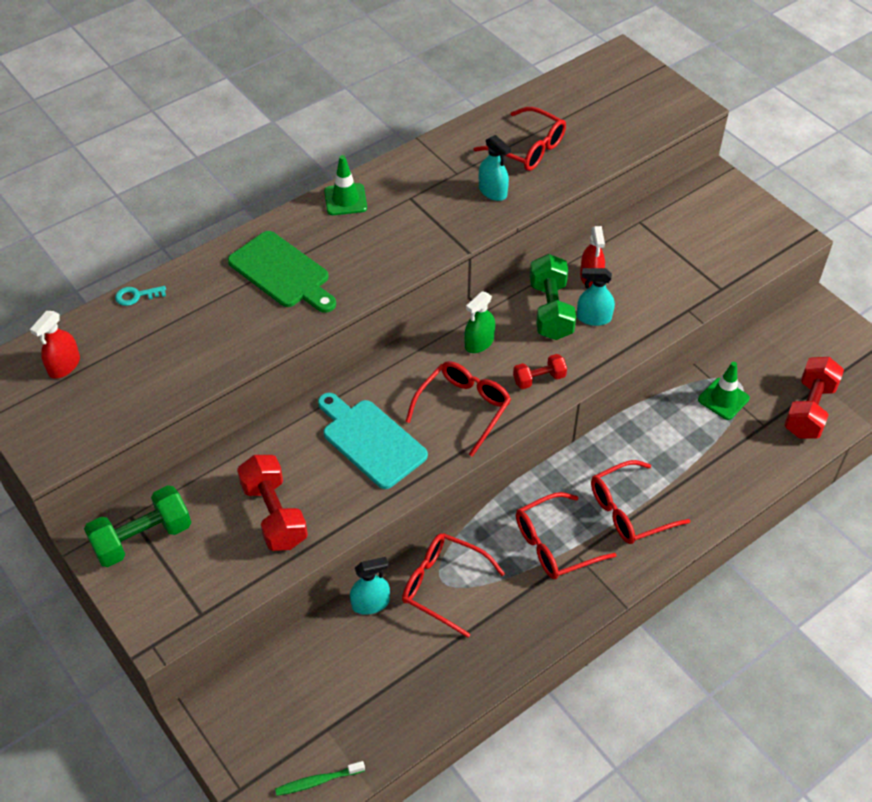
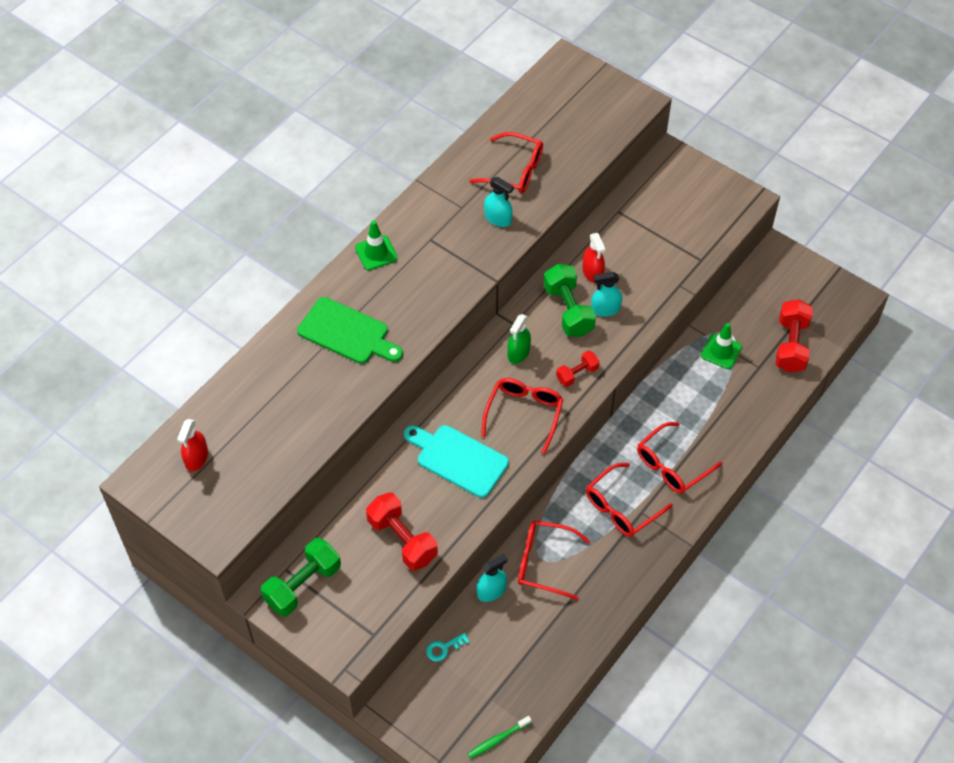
camera: 15 degrees left, 5 degrees up
turquoise key [115,286,166,306] -> turquoise key moved to [426,633,469,661]

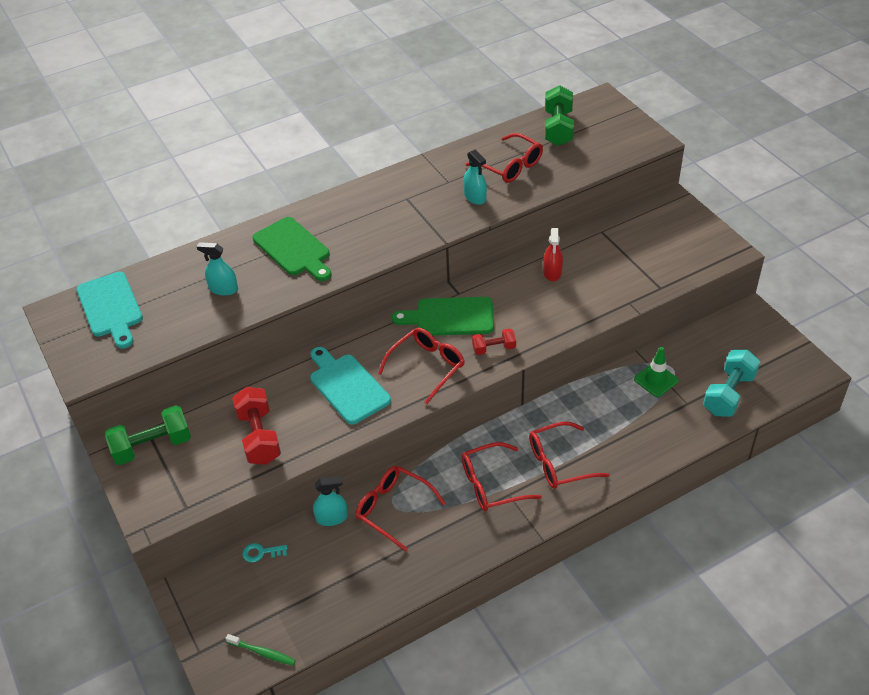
camera: 25 degrees right, 10 degrees down
red spray bottle [177,419,208,471] -> turquoise cutting board [76,272,143,349]
green traffic cone [355,220,398,270] -> none
green toothbrush [468,716,531,759] -> green toothbrush turned 150 degrees counterclockwise [225,634,296,666]
green spray bottle [507,314,531,364] -> green cutting board [392,297,494,336]
green dumbbell [544,264,596,337] -> green dumbbell moved to [545,85,574,146]
turquoise spray bottle [591,272,622,317] -> turquoise spray bottle moved to [197,242,238,296]
red dumbbell [776,299,813,373] -> turquoise dumbbell [703,350,760,417]

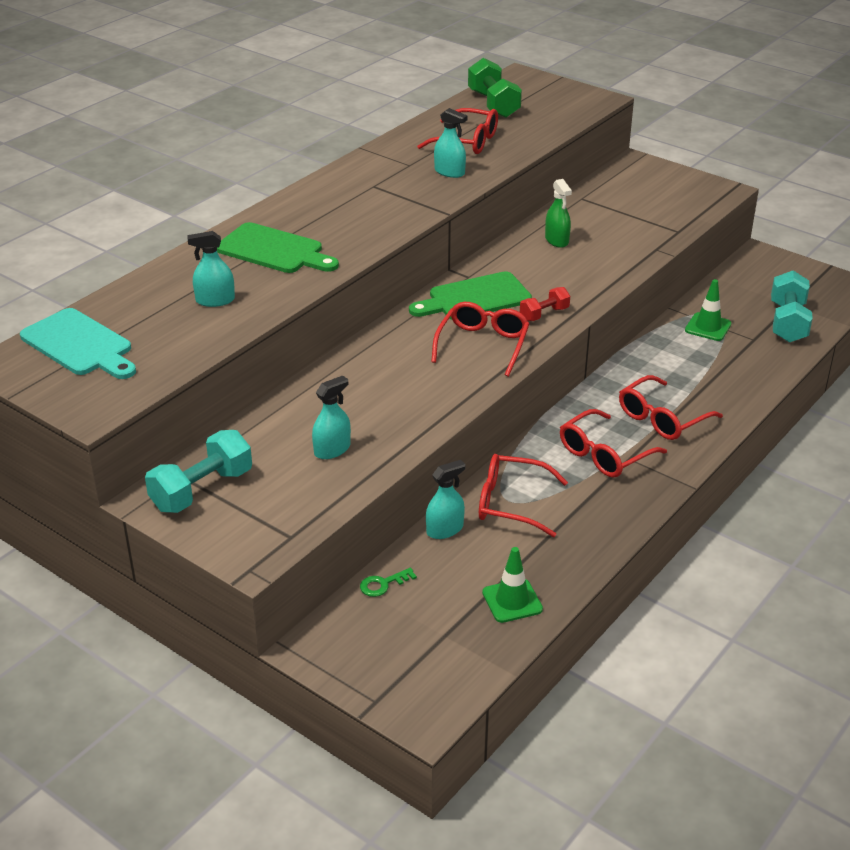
camera: 25 degrees left, 10 degrees down
green dumbbell [105,405,191,465] -> turquoise dumbbell [145,430,252,513]
green toothbrush [225,634,296,666] -> none
red dumbbell [232,387,281,465] -> turquoise spray bottle [312,376,351,459]
turquoise key [242,543,287,562] -> green key [360,568,417,597]
turquoise cutting board [310,347,391,425] -> none
red spray bottle [543,228,563,281] -> green spray bottle [545,179,572,248]
none -> green traffic cone [482,547,543,623]

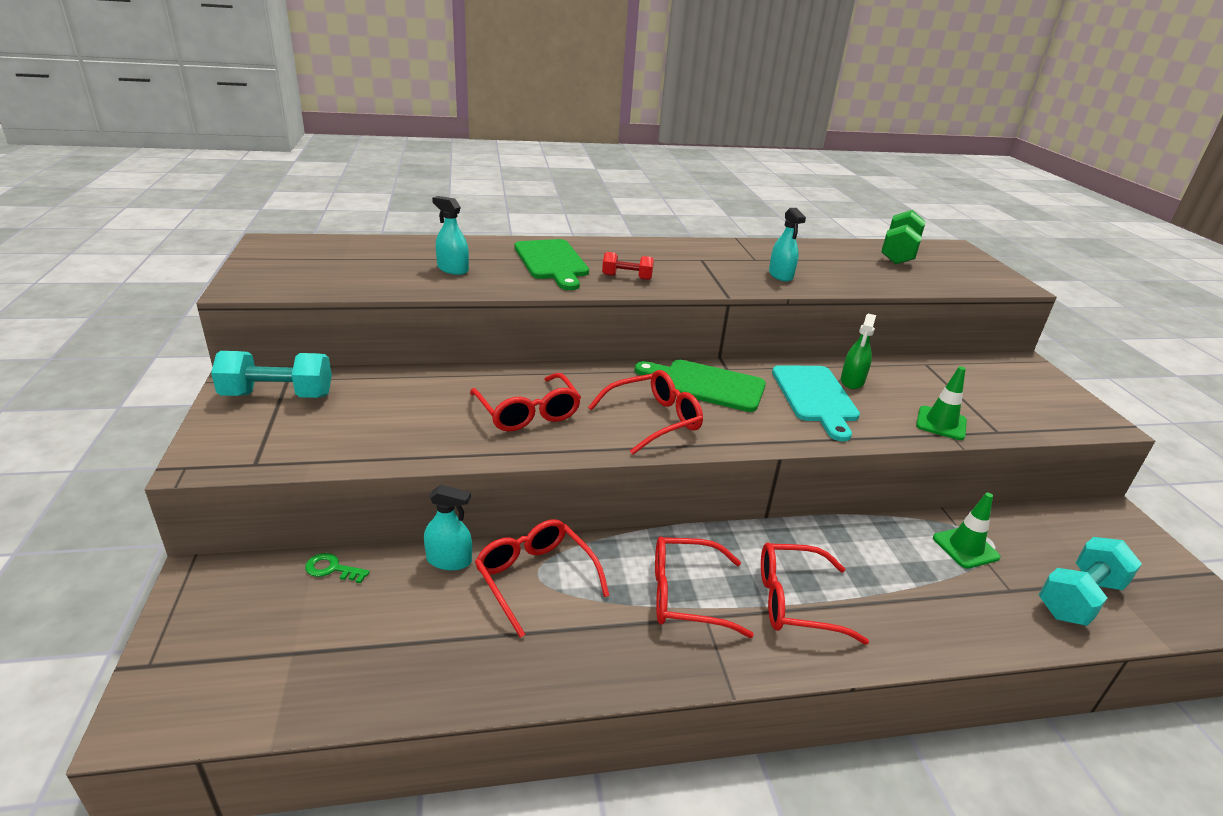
camera: 40 degrees right, 5 degrees down
turquoise cutting board [20,308,136,379] -> turquoise cutting board moved to [772,365,860,441]
turquoise spray bottle [312,376,351,459] -> none
red glasses [417,108,498,154] -> red glasses moved to [470,373,581,432]
green traffic cone [482,547,543,623] -> green traffic cone moved to [916,366,967,440]
red dumbbell [520,287,570,321] -> red dumbbell moved to [602,252,654,280]

